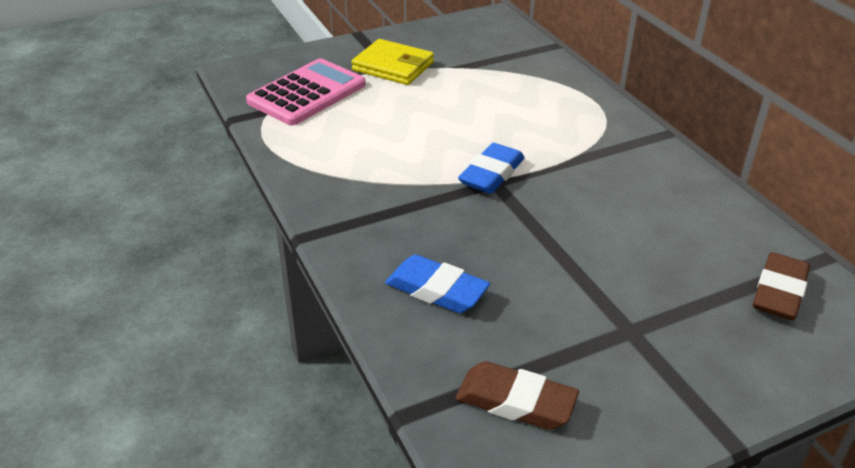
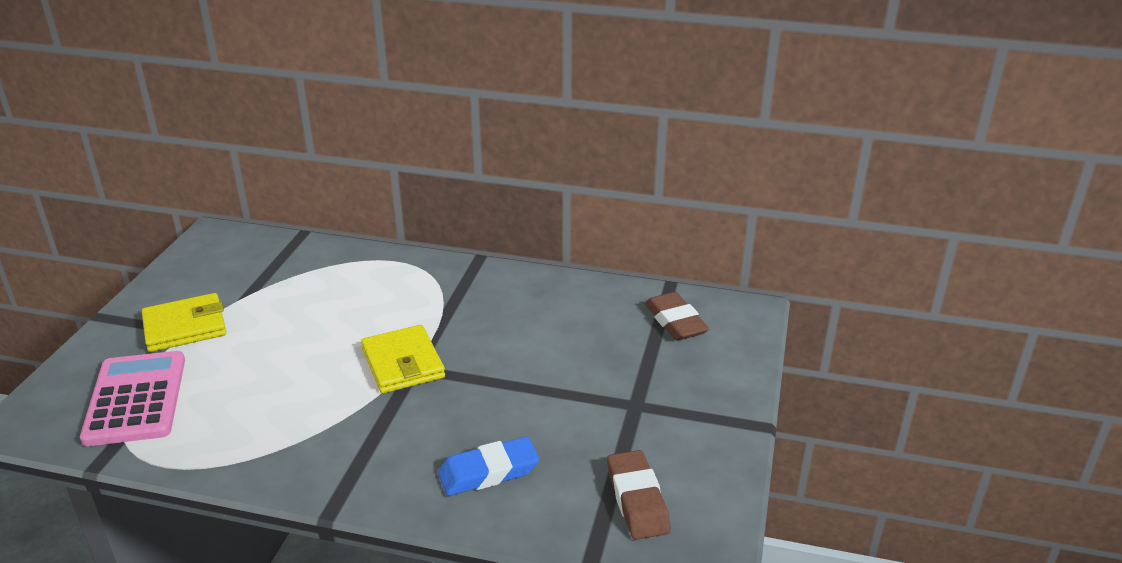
camera: 50 degrees left, 5 degrees down
brown eraser [455,361,579,430] -> brown eraser turned 75 degrees counterclockwise [607,450,671,540]
blue eraser [458,143,525,194] -> yellow wallet [361,325,445,393]

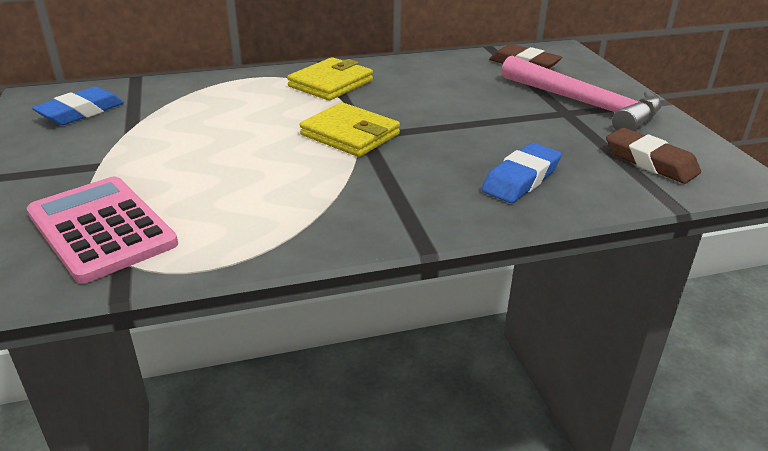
camera: 30 degrees left, 0 degrees up
yellow wallet [142,293,226,352] -> yellow wallet moved to [287,57,373,101]
none -> blue eraser [32,86,124,125]
none -> pink hammer [501,56,662,131]

